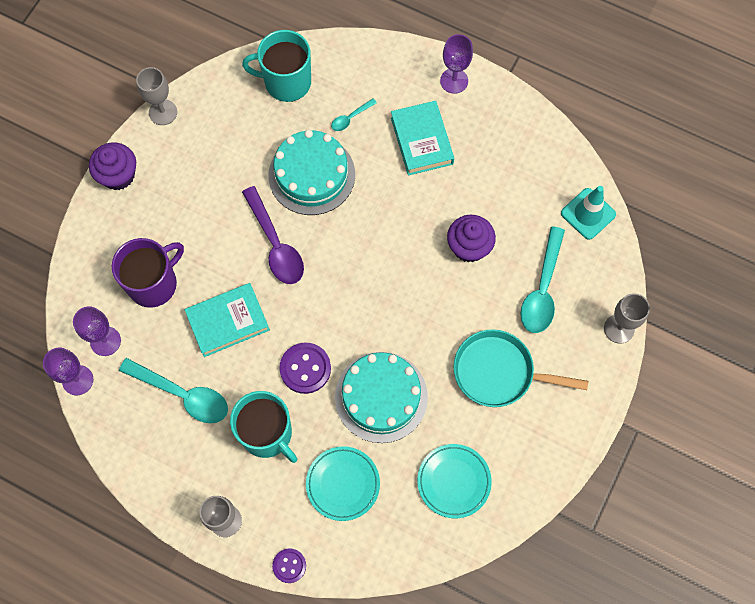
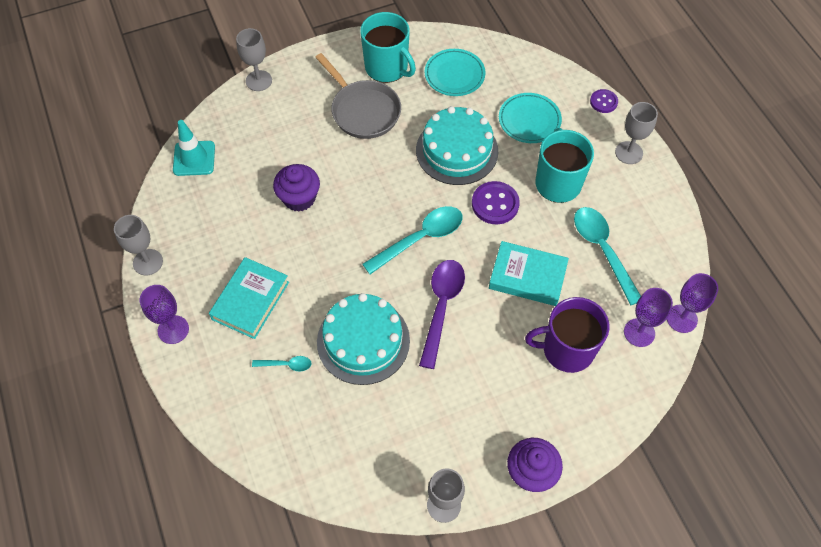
camera: 140 degrees left, 10 degrees down
turquoise mug [242,30,311,102] -> turquoise mug moved to [360,12,416,83]
turquoise pan [453,329,588,407] -> grey pan [315,53,401,139]
turquoise spoon [521,226,565,333] -> turquoise spoon moved to [362,206,462,274]
none -> grey goblet [114,215,163,276]

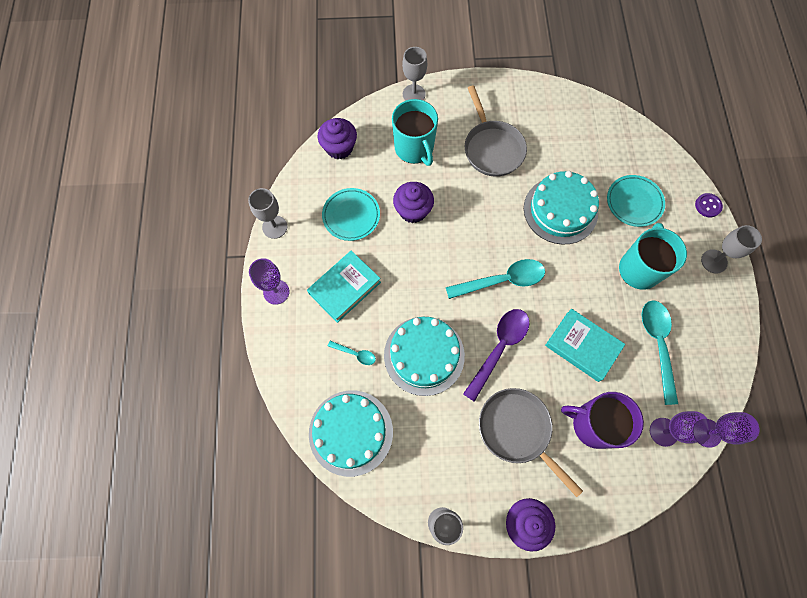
camera: 20 degrees right, 10 degrees up
turquoise traffic cone [173,120,215,176] -> purple cupcake [318,118,357,159]
turquoise mug [360,12,416,83] -> turquoise mug moved to [392,99,438,166]
turquoise plate [425,49,485,96] -> turquoise plate moved to [322,188,380,241]
purple button [472,181,520,225] -> none
none -> turquoise cake [309,390,393,477]
none -> grey pan [479,388,583,497]

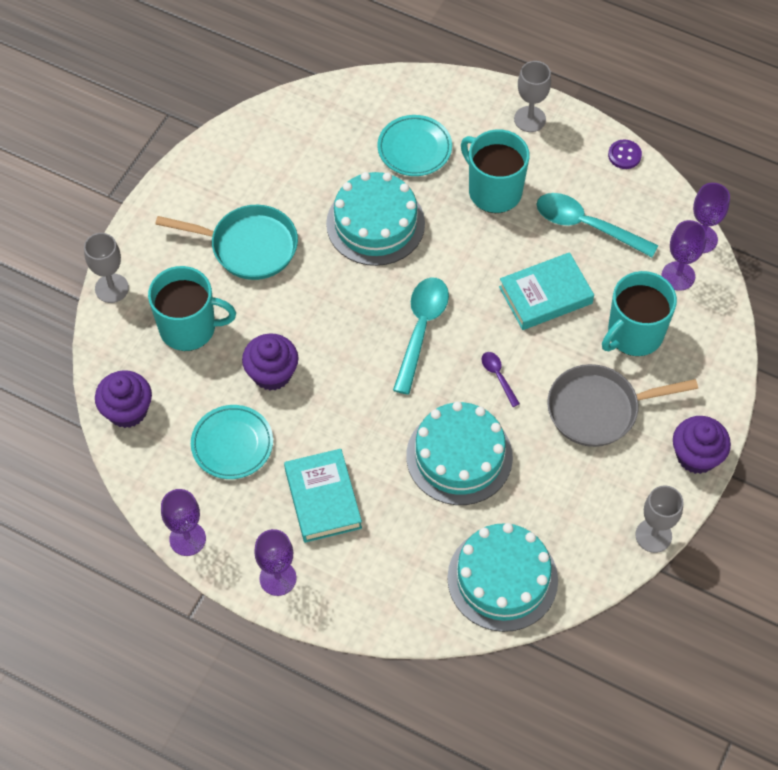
camera: 60 degrees left, 10 degrees down
grey goblet [248,188,287,239] -> purple goblet [161,489,206,556]
turquoise spoon [328,341,376,365] -> none
purple spoon [463,309,529,402] -> purple spoon [481,352,520,407], size x0.49
grey pan [465,85,527,177] -> turquoise pan [155,205,298,280]
purple mug [561,392,644,449] -> turquoise mug [602,271,677,356]
purple button [695,193,723,217] -> purple button moved to [608,139,642,169]

